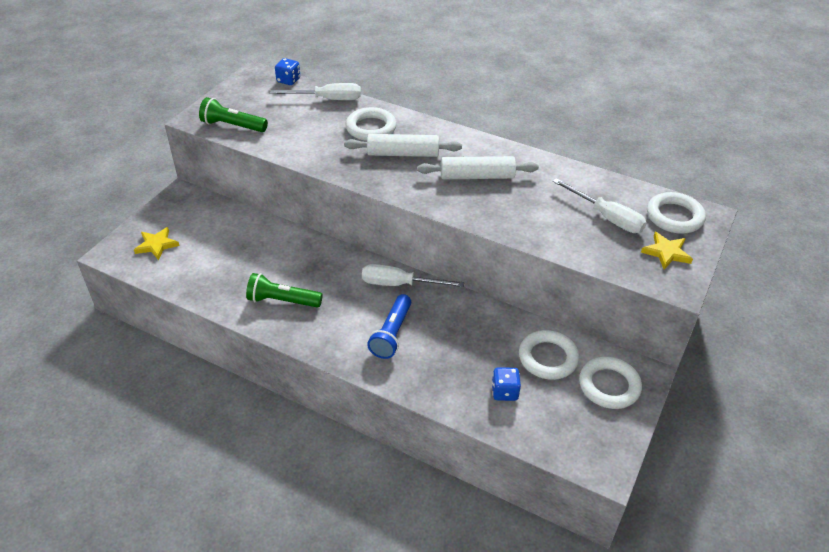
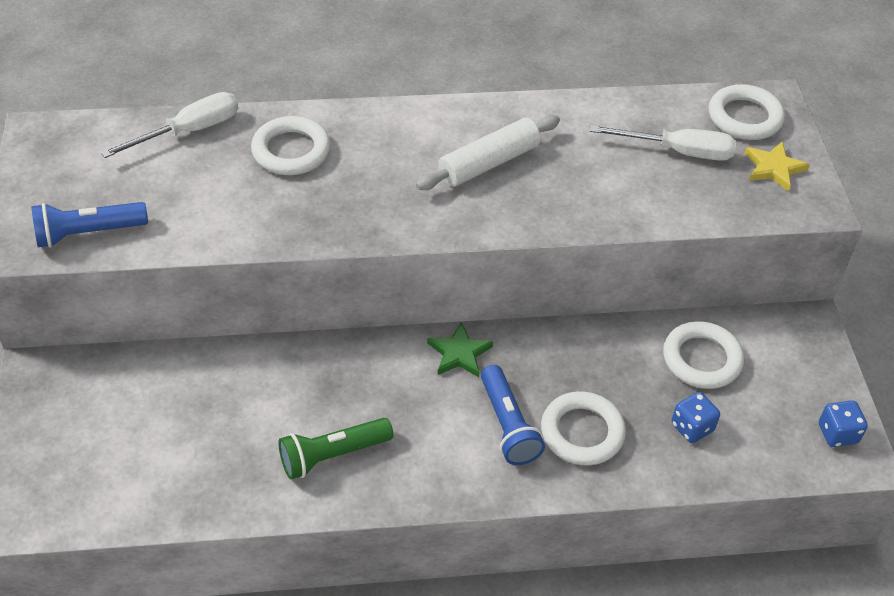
camera: 35 degrees left, 5 degrees up
yellow star [134,227,180,260] -> none
green flashlight [199,97,268,132] -> blue flashlight [31,202,148,248]
blue dice [275,58,300,85] -> blue dice moved to [819,400,868,447]
white rolling pin [344,134,462,157] -> none
white screwdriver [362,264,464,287] -> green star [427,322,493,377]
white ring [579,357,642,409] -> white ring moved to [541,391,626,465]

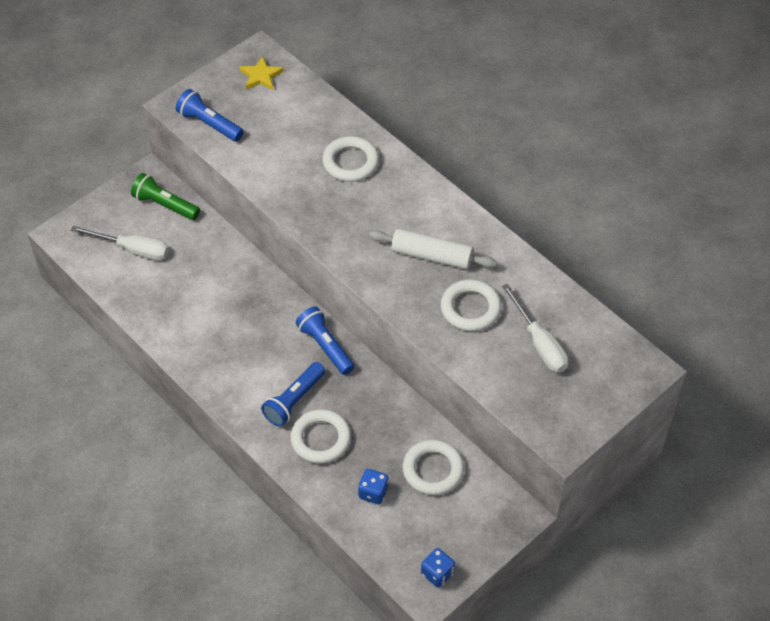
camera: 55 degrees right, 5 degrees up
white screwdriver [101,92,239,158] -> white screwdriver moved to [71,226,169,260]
green flashlight [278,418,393,479] -> green flashlight moved to [131,173,200,220]
green star [427,322,493,377] -> blue flashlight [296,306,354,375]
white ring [709,84,785,140] -> white ring moved to [441,279,502,331]
yellow star [745,142,810,192] -> yellow star moved to [239,56,284,90]

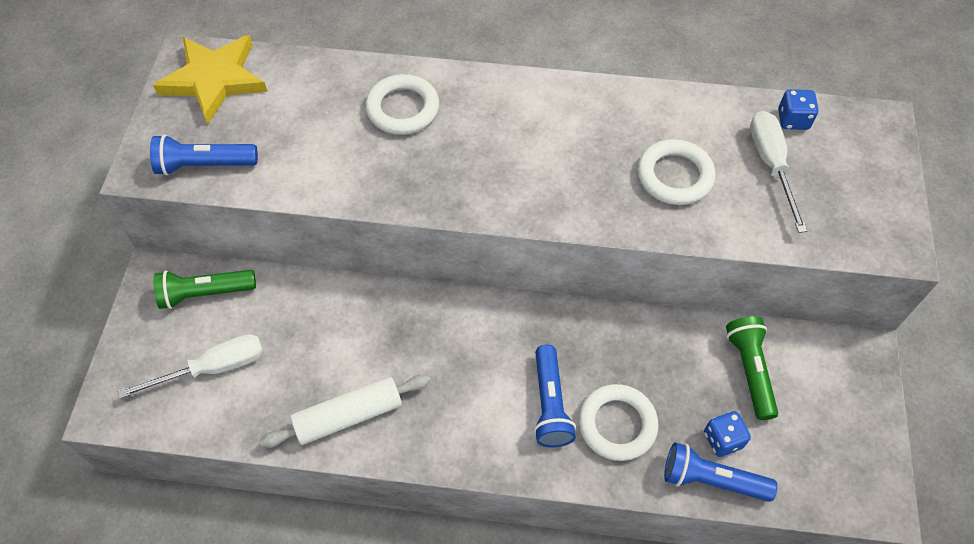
camera: 40 degrees left, 5 degrees up
yellow star [239,56,284,90] -> yellow star [153,35,268,124], size x1.84
blue flashlight [296,306,354,375] -> blue flashlight moved to [664,442,778,502]
white rolling pin [369,229,497,269] -> white rolling pin moved to [260,375,430,448]
white ring [403,440,464,495] -> green flashlight [726,316,778,420]
blue dice [421,548,455,588] -> blue dice moved to [778,89,819,130]
white screwdriver [502,284,569,373] -> white screwdriver turned 120 degrees counterclockwise [750,111,807,233]

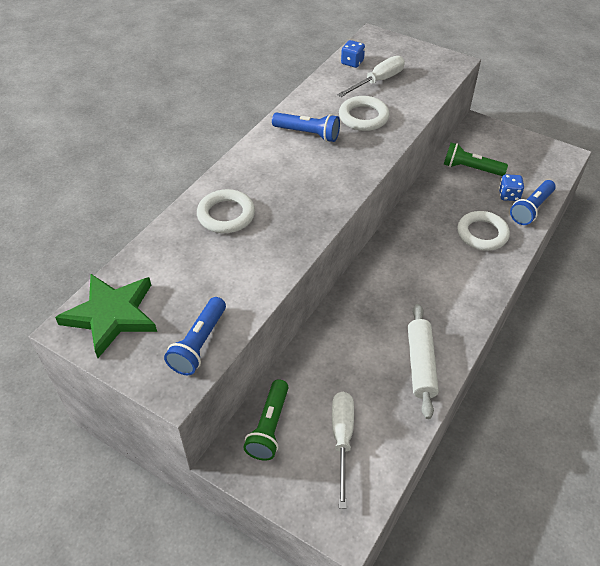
camera: 65 degrees left, 10 degrees down
yellow star [153,35,268,124] -> green star [55,274,157,358]
blue flashlight [534,344,576,447] -> blue flashlight moved to [272,113,340,142]
white screwdriver [750,111,807,233] -> white screwdriver turned 120 degrees clockwise [337,56,405,97]

